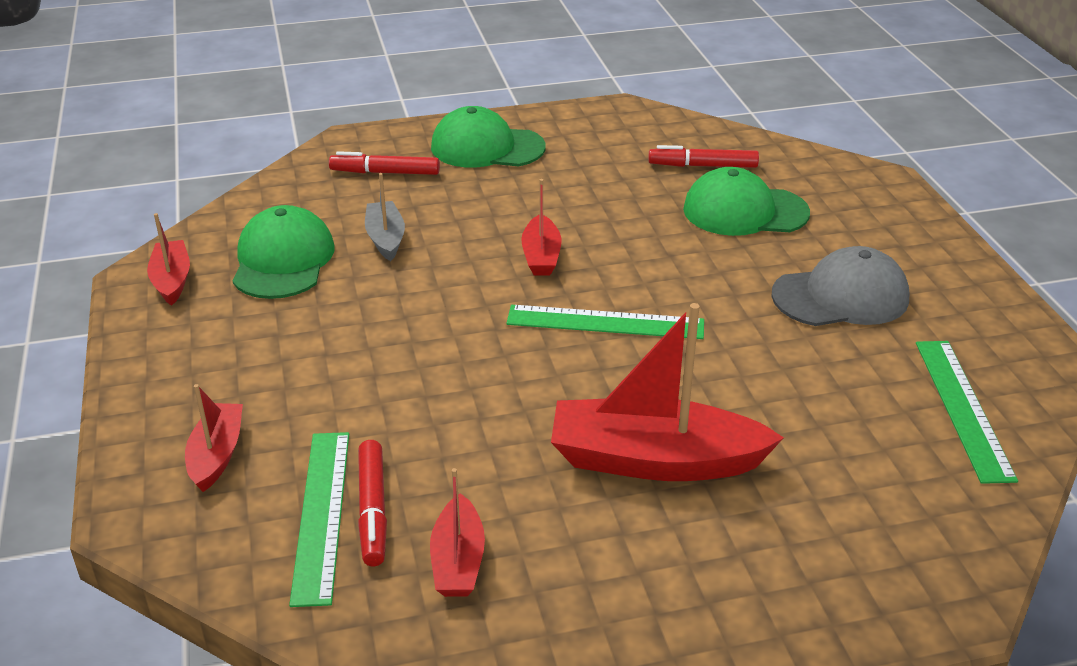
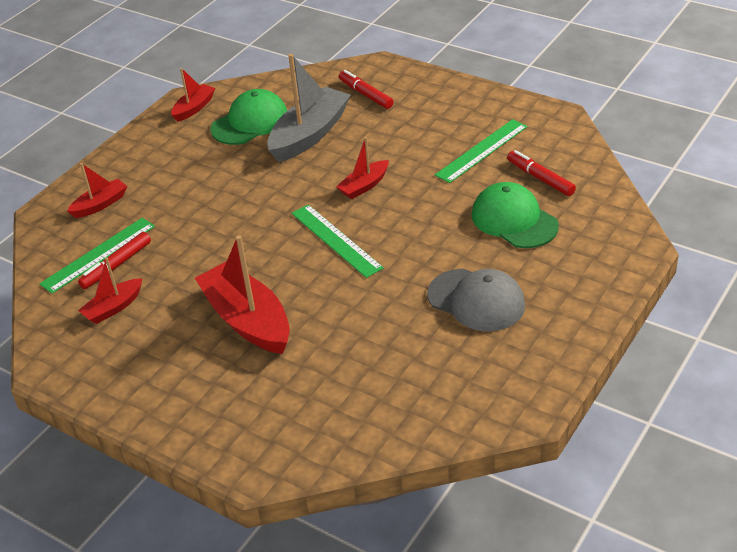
camera: 50 degrees right, 5 degrees up
grey boat [365,173,405,261] -> grey boat [267,54,351,162], size x1.90
green cap [431,106,546,168] -> none
green ruler [916,341,1018,484] -> green ruler moved to [435,119,527,183]

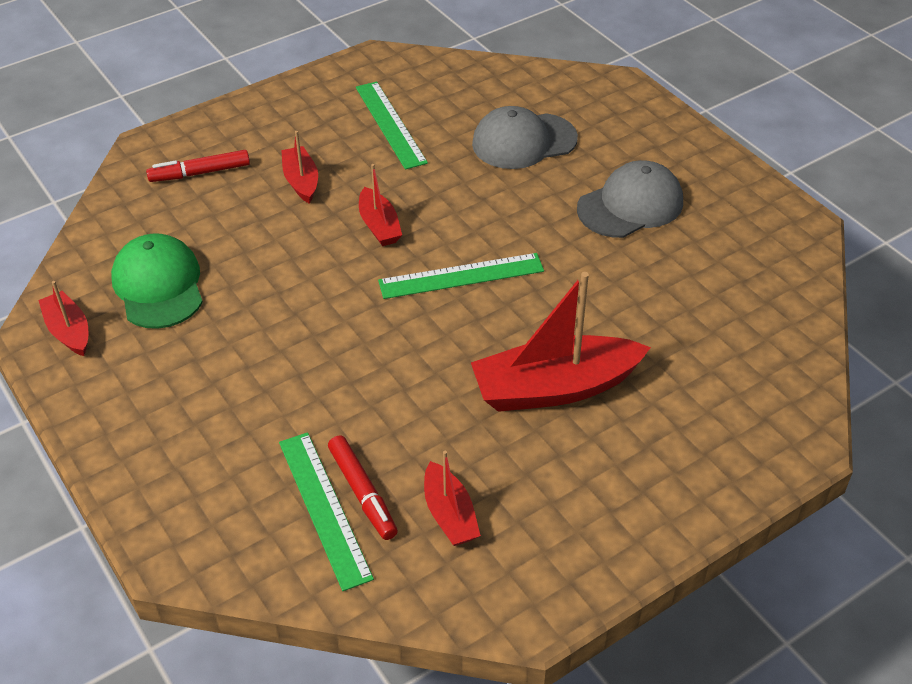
camera: 70 degrees left, 5 degrees up
red boat [67,163,127,218] -> red boat moved to [281,131,318,204]
grey boat [267,54,351,162] -> none
green cap [472,182,559,248] -> grey cap [472,106,578,169]
red marker [507,150,576,196] -> none

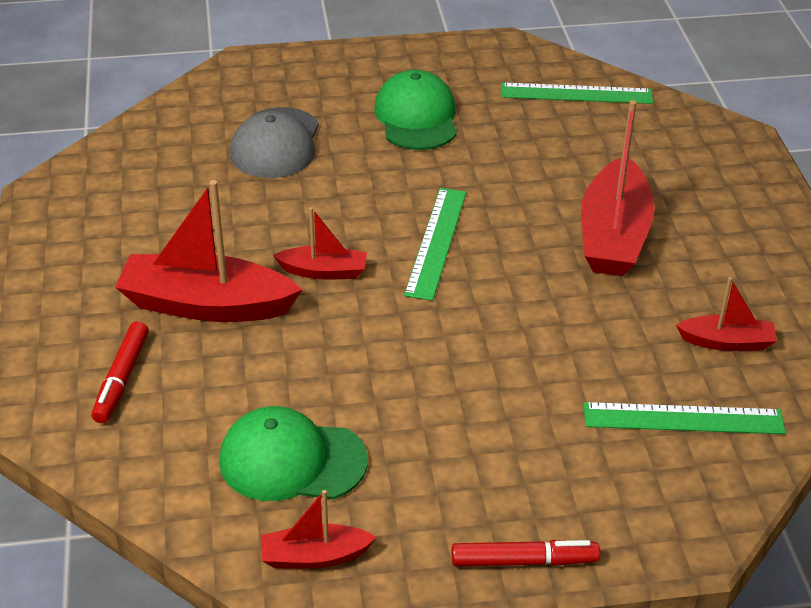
camera: 65 degrees left, 5 degrees down
red boat [281,131,318,204] -> red boat [115,180,303,322], size x1.90
red marker [328,435,398,540] -> red marker moved to [452,540,600,567]
green ruler [356,81,428,170] -> green ruler moved to [501,83,653,104]
grey cap [577,160,683,238] -> green cap [374,70,457,150]

